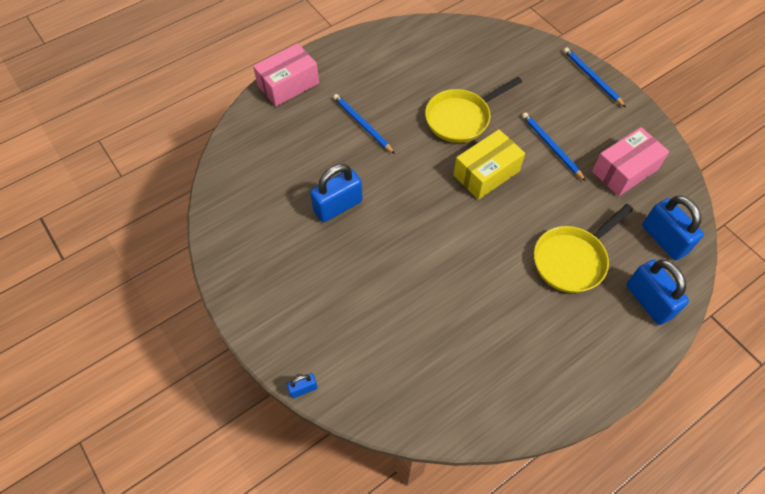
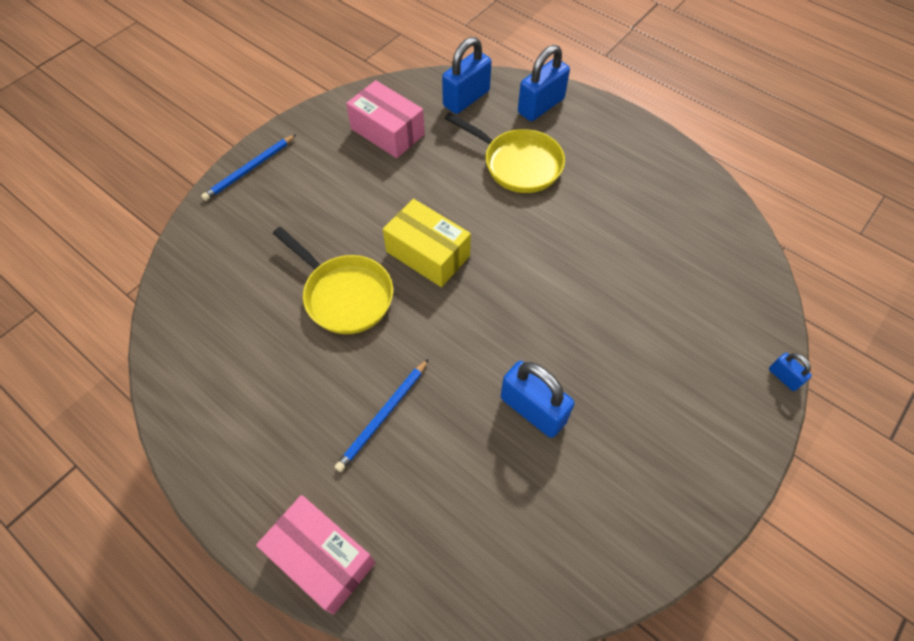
camera: 105 degrees left, 0 degrees up
blue pencil [522,112,586,181] -> none

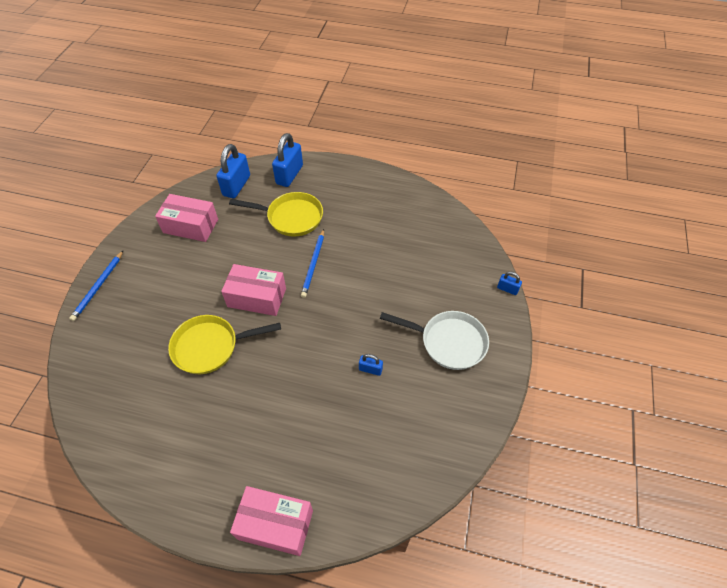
camera: 25 degrees left, 5 degrees down
yellow pan [273,227,393,334] -> yellow pan turned 150 degrees clockwise [168,315,281,374]
blue pencil [335,359,429,472] -> blue pencil moved to [301,229,324,298]
yellow box [383,199,471,287] -> pink box [221,264,286,316]
blue padlock [501,361,575,438] -> blue padlock [359,354,383,376], size x0.49
none -> white pan [380,311,489,370]

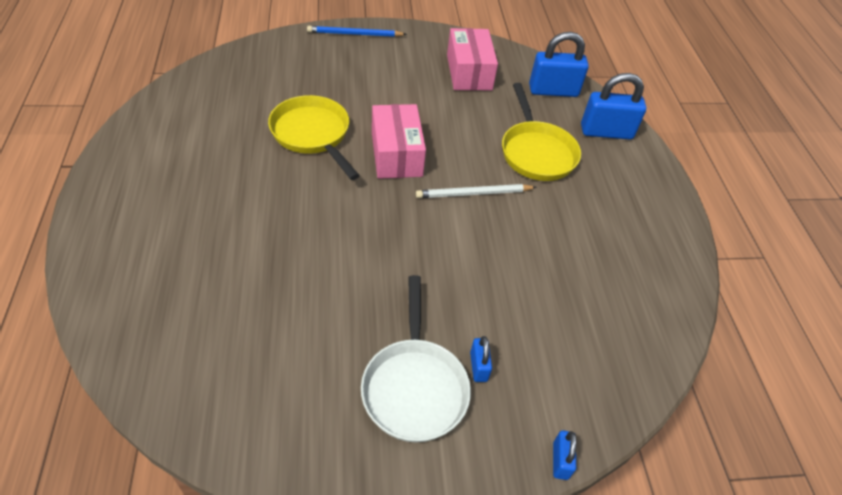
camera: 65 degrees right, 5 degrees down
pink box [230,486,313,556] -> none
blue pencil [301,229,324,298] -> white pencil [416,184,537,198]
blue padlock [359,354,383,376] -> blue padlock moved to [470,336,492,382]

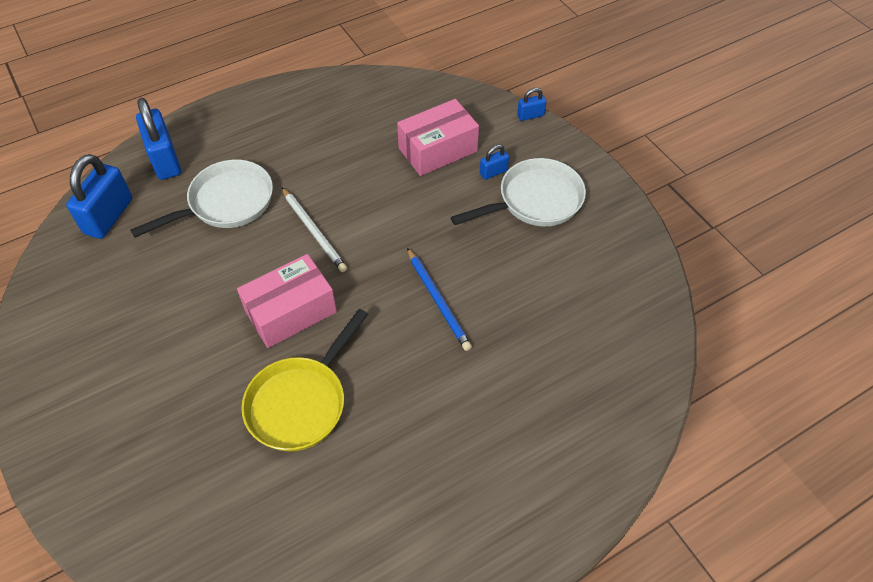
camera: 110 degrees left, 5 degrees up
blue pencil [307,26,407,37] -> blue pencil moved to [407,248,472,351]
pink box [447,28,498,90] -> pink box moved to [397,99,479,176]
yellow pan [502,83,581,181] -> white pan [130,160,273,238]
blue padlock [529,32,589,97] -> blue padlock turned 45 degrees clockwise [66,154,132,239]

